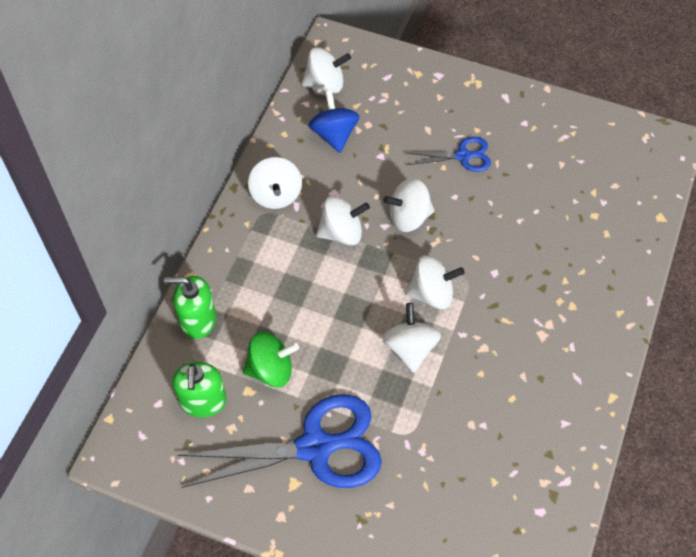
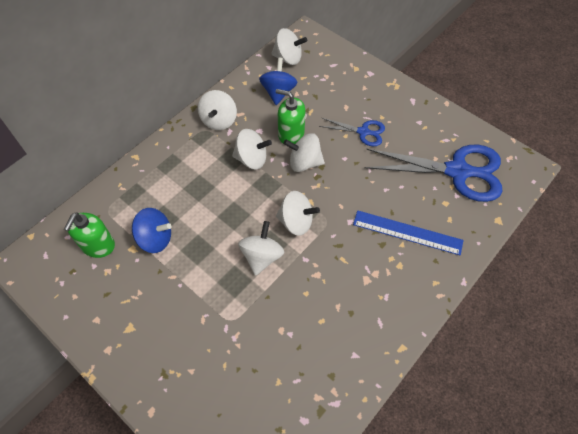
camera: 20 degrees right, 0 degrees up
green soap dispenser [164,276,216,339] -> green soap dispenser moved to [276,89,305,144]
blue scissors [177,394,382,488] -> blue scissors moved to [364,145,503,202]
green spinning top [243,332,299,387] -> blue spinning top [132,208,172,253]
none -> blue ruler [353,210,464,255]

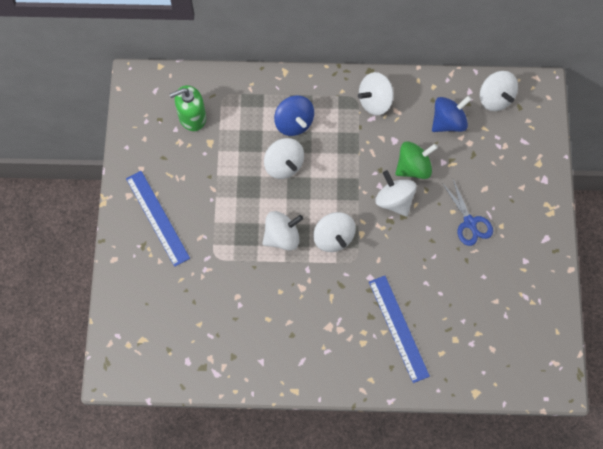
camera: 50 degrees right, 10 degrees up
blue spinning top [132,208,172,253] -> blue spinning top moved to [274,95,314,136]
white spinning top [232,129,272,169] -> white spinning top moved to [264,138,304,179]
green soap dispenser [276,89,305,144] -> green spinning top [395,141,438,179]
blue scissors [364,145,503,202] -> none
none -> blue ruler [126,171,190,267]

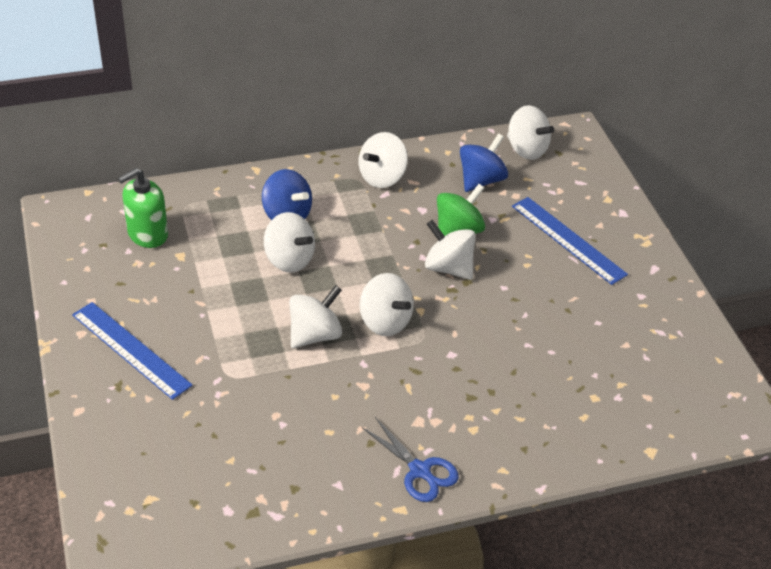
camera: 20 degrees left, 25 degrees down
blue ruler [369,276,430,383] -> blue ruler moved to [512,197,628,285]
blue scissors [442,179,493,246] -> blue scissors moved to [361,417,459,502]

